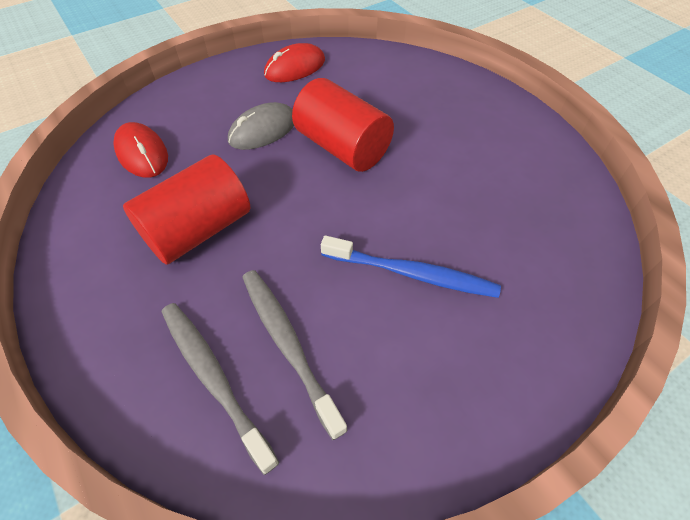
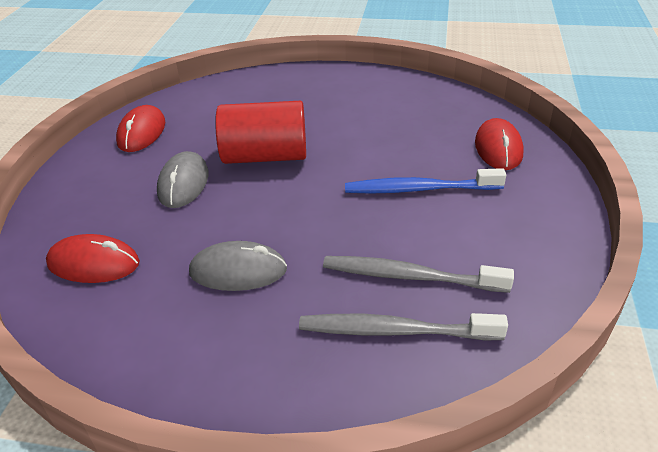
camera: 45 degrees left, 15 degrees down
red cylinder [123,154,250,265] -> grey mouse [189,241,287,291]
blue toothbrush [321,235,501,298] -> blue toothbrush turned 150 degrees counterclockwise [345,168,506,194]
none -> red mouse [475,118,524,170]

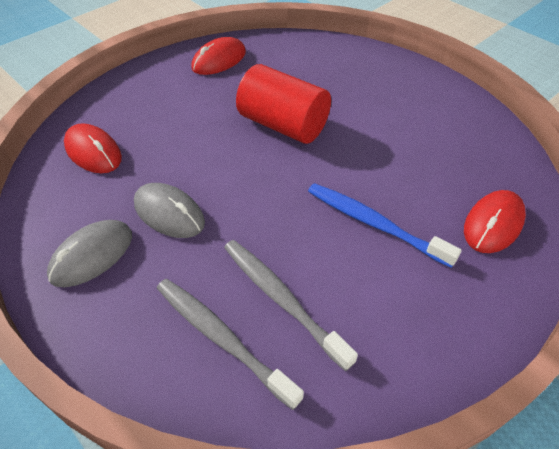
camera: 35 degrees right, 10 degrees up
grey mouse [157,151,208,208] -> grey mouse moved to [47,220,132,287]

